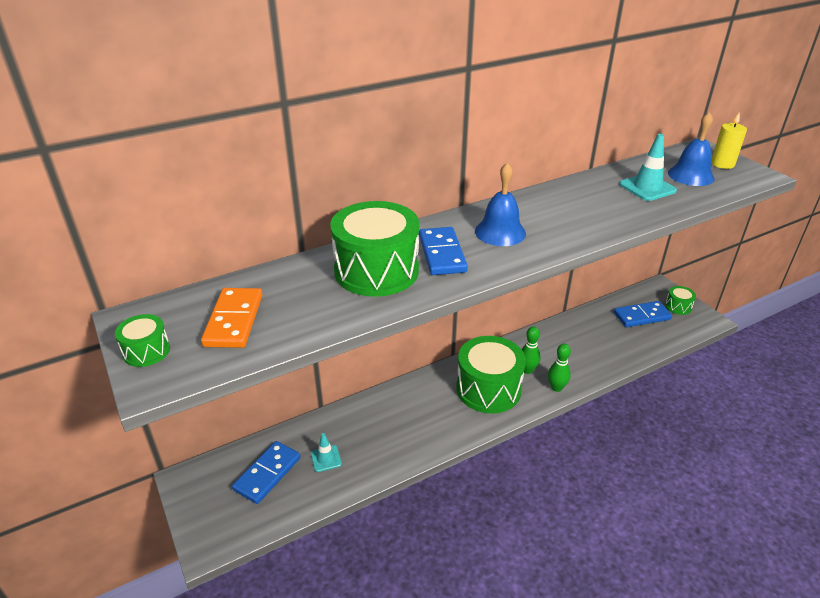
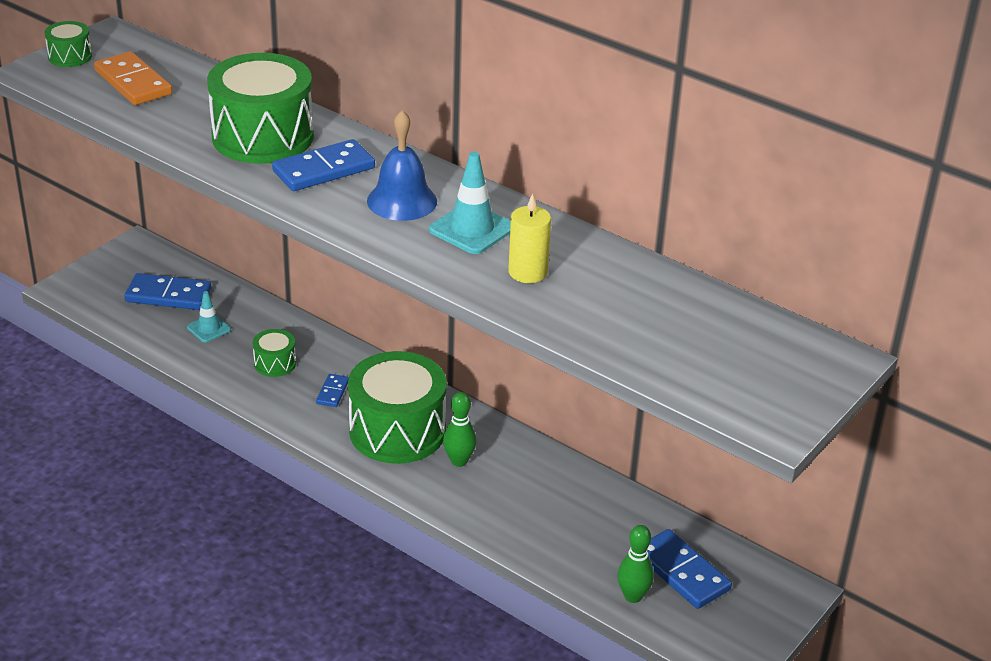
camera: 65 degrees right, 0 degrees up
orange domino [201,288,262,348] -> orange domino turned 75 degrees clockwise [94,51,172,105]
green bowling pin [548,344,571,392] -> green bowling pin moved to [617,525,654,603]
turquoise traffic cone [619,134,677,201] -> turquoise traffic cone moved to [429,152,511,254]
green drum [665,286,696,315] -> green drum moved to [253,329,296,377]
blue bell [668,112,715,186] -> none
yellow candle [711,112,747,169] -> yellow candle moved to [508,193,551,283]
none -> blue domino [316,374,349,407]

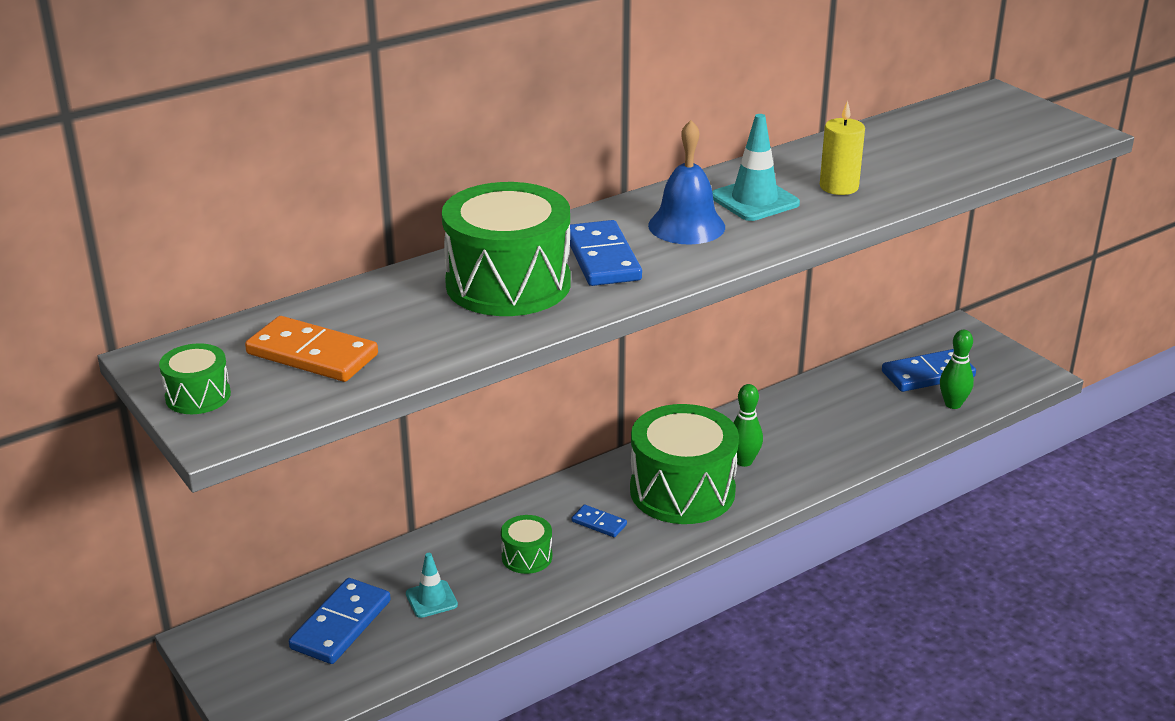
camera: 70 degrees left, 5 degrees down
orange domino [94,51,172,105] -> orange domino turned 45 degrees clockwise [245,316,378,382]

